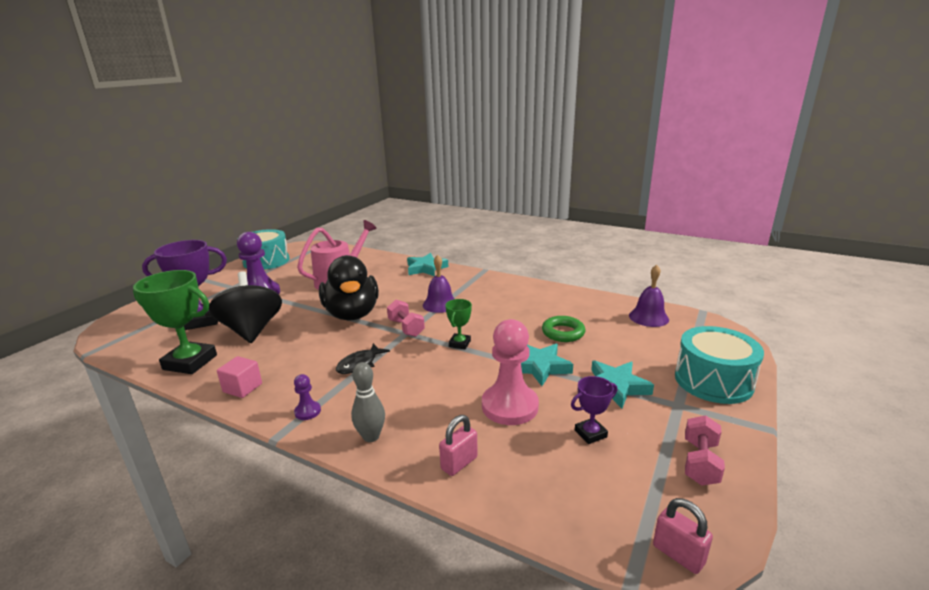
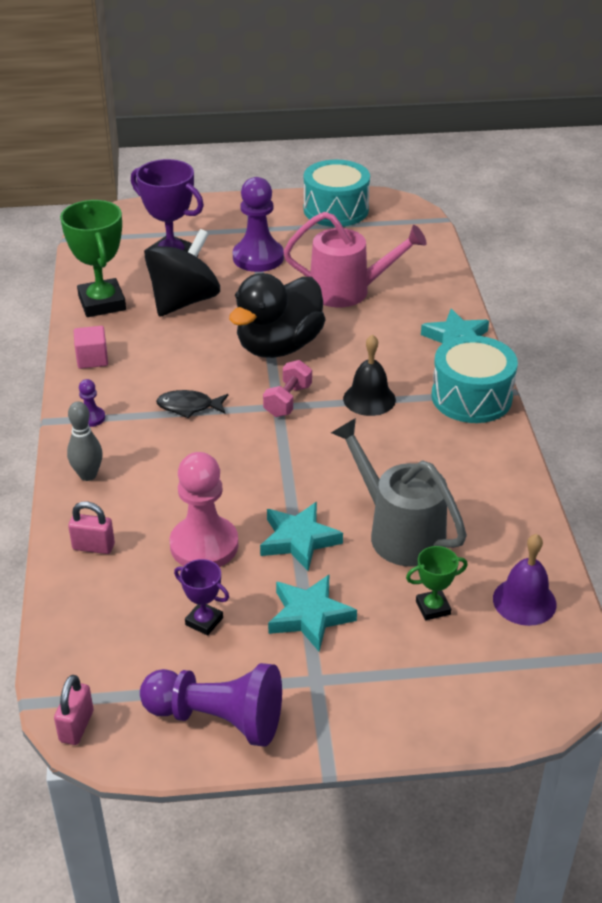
camera: 55 degrees right, 15 degrees up
purple bell [423,255,455,313] -> black bell [343,334,396,416]
green trophy [445,299,472,349] -> green trophy moved to [406,546,468,620]
green ring [542,316,585,342] -> grey watering can [331,418,467,567]
turquoise drum [675,326,764,404] -> turquoise drum moved to [432,335,518,423]
pink dumbbell [685,415,725,485] -> purple pawn [140,663,282,747]

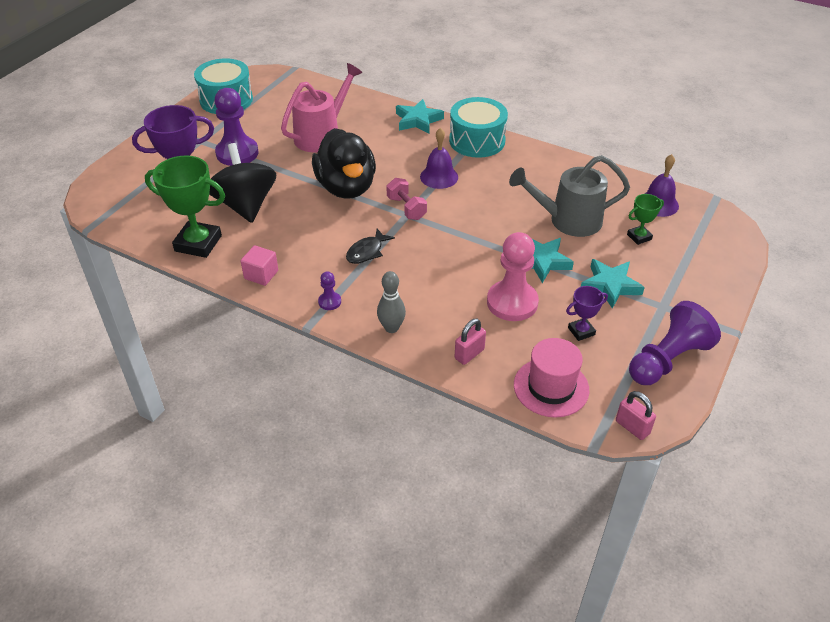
camera: 55 degrees left, 5 degrees up
black bell [343,334,396,416] -> purple bell [420,128,458,189]
green trophy [406,546,468,620] -> green trophy turned 45 degrees clockwise [627,194,664,245]
none -> pink hat [514,338,589,418]

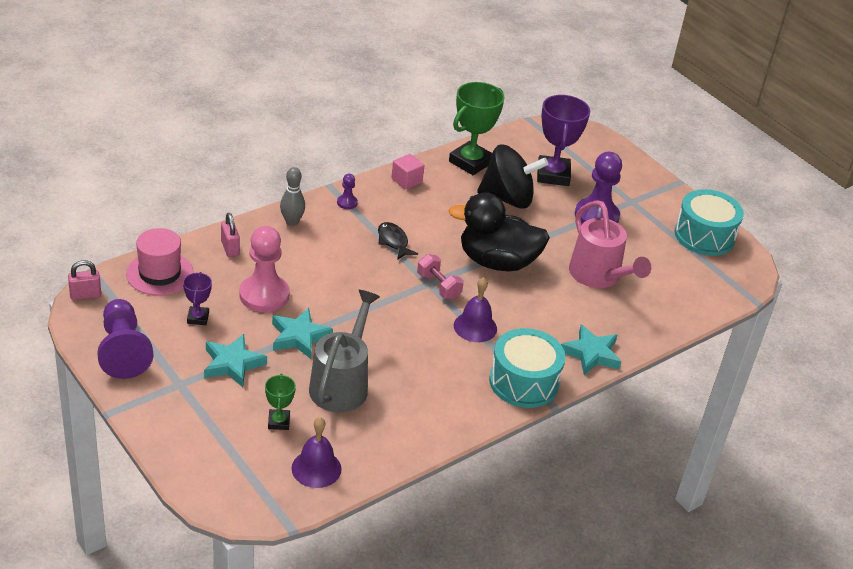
camera: 110 degrees right, 5 degrees down
pink dumbbell [386,178,427,220] -> pink dumbbell turned 60 degrees clockwise [417,254,464,300]

